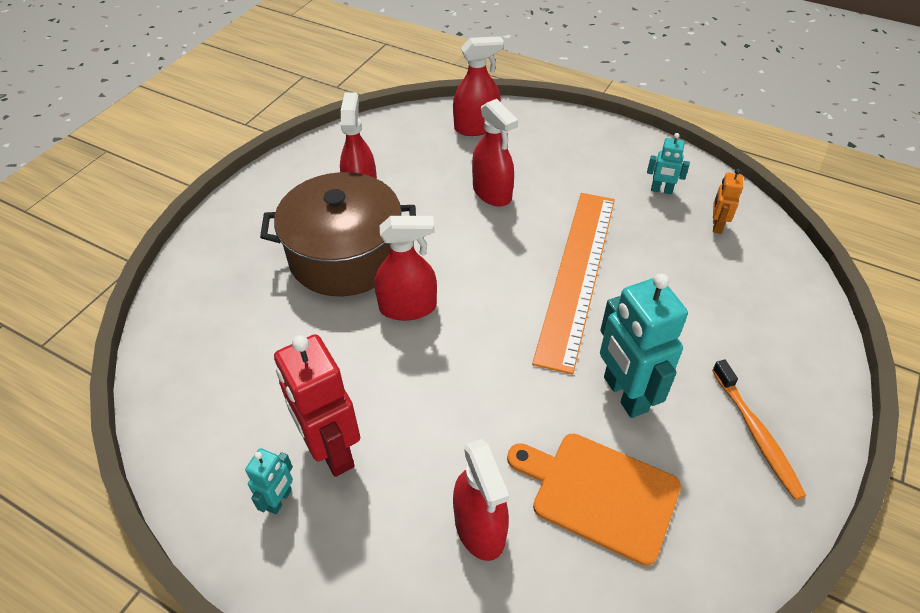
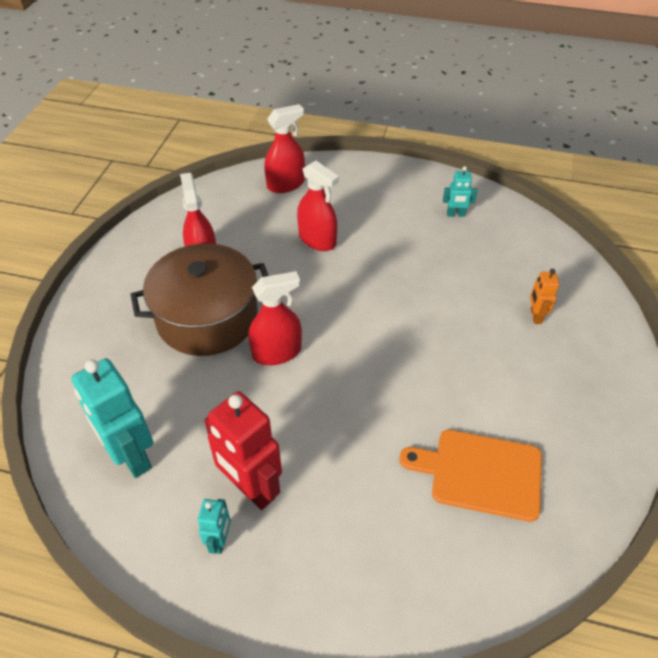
camera: 15 degrees left, 0 degrees up
red spray bottle [453,439,509,561] -> none
orange ruler [532,193,615,374] -> none
turquoise robot [600,273,688,418] -> turquoise robot moved to [72,358,153,478]
orange toothbrush [712,360,806,500] -> none
orange robot [713,169,743,234] -> orange robot moved to [530,269,559,324]

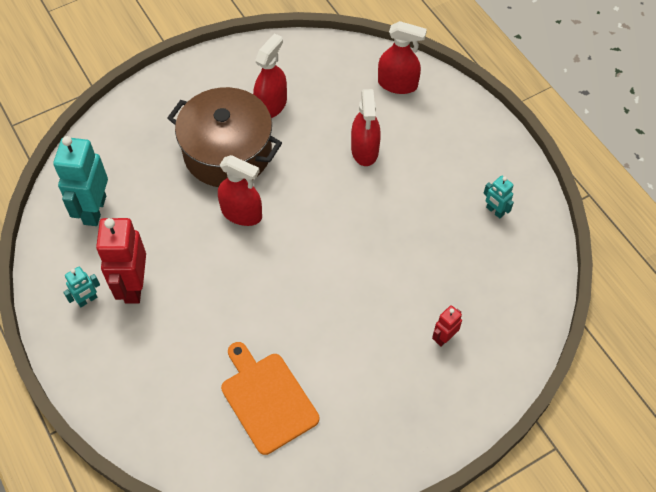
camera: 45 degrees right, 10 degrees up
orange robot [530,269,559,324] -> red robot [432,305,462,347]

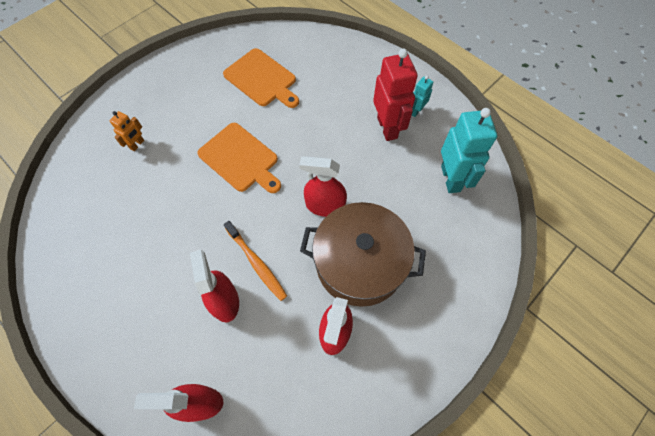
camera: 165 degrees right, 5 degrees up
red robot [432,305,462,347] -> orange robot [109,111,144,151]
turquoise robot [484,175,514,219] -> none
none -> orange cutting board [197,123,281,193]
none -> orange toothbrush [224,221,287,301]

